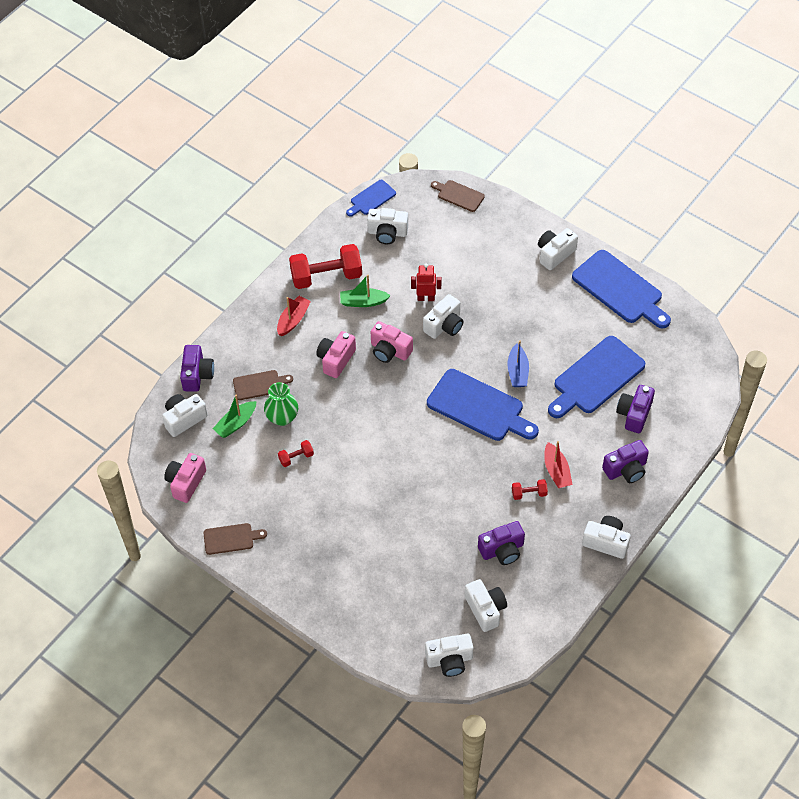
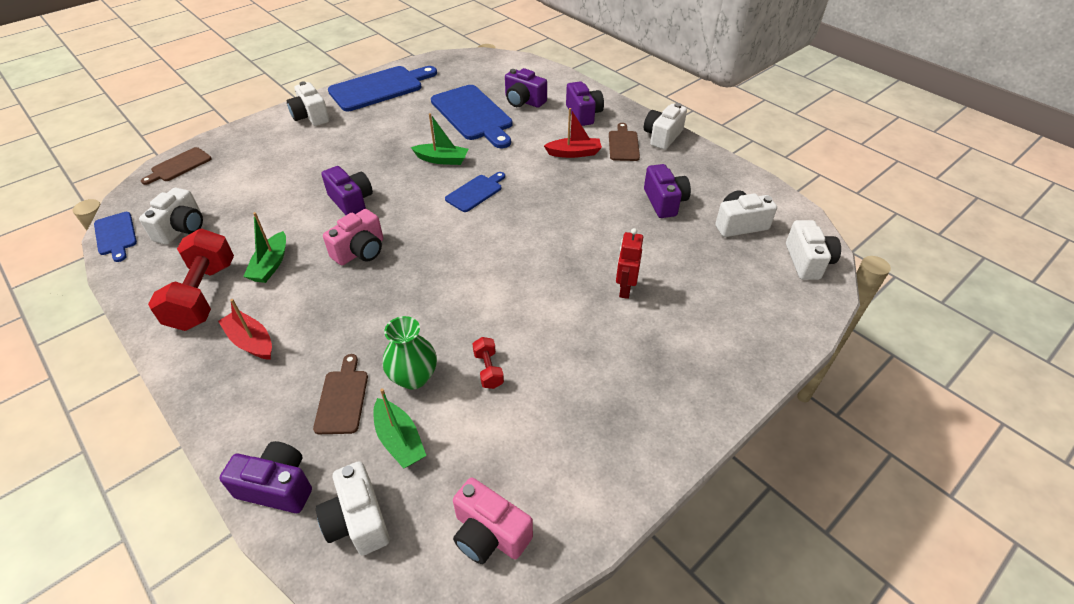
camera: 80 degrees left, 10 degrees down
brown cutting board [204,523,267,555] -> brown cutting board moved to [609,123,640,161]
pink camera [316,331,356,378] -> none
red robot [411,264,441,301] -> red robot moved to [616,228,643,299]
white camera [423,294,464,339] -> purple camera [321,166,373,215]
blue cutting board [427,369,539,441] -> blue cutting board [445,172,505,212], size x0.52
blue boat [507,340,529,387] -> green boat [411,113,468,165]
red dumbbell [512,479,548,500] -> none

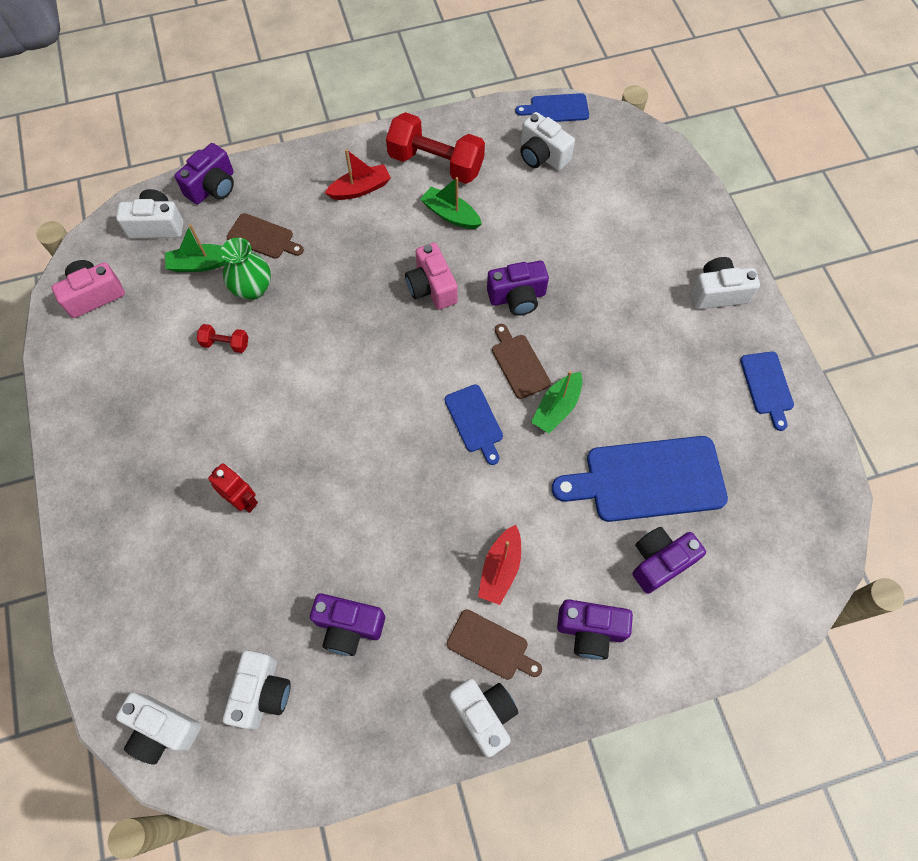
camera: 115 degrees right, 20 degrees up
brown cutting board [141,147,212,185] -> brown cutting board moved to [492,324,551,399]
blue cutting board [328,66,437,111] -> blue cutting board [740,352,794,431], size x0.52

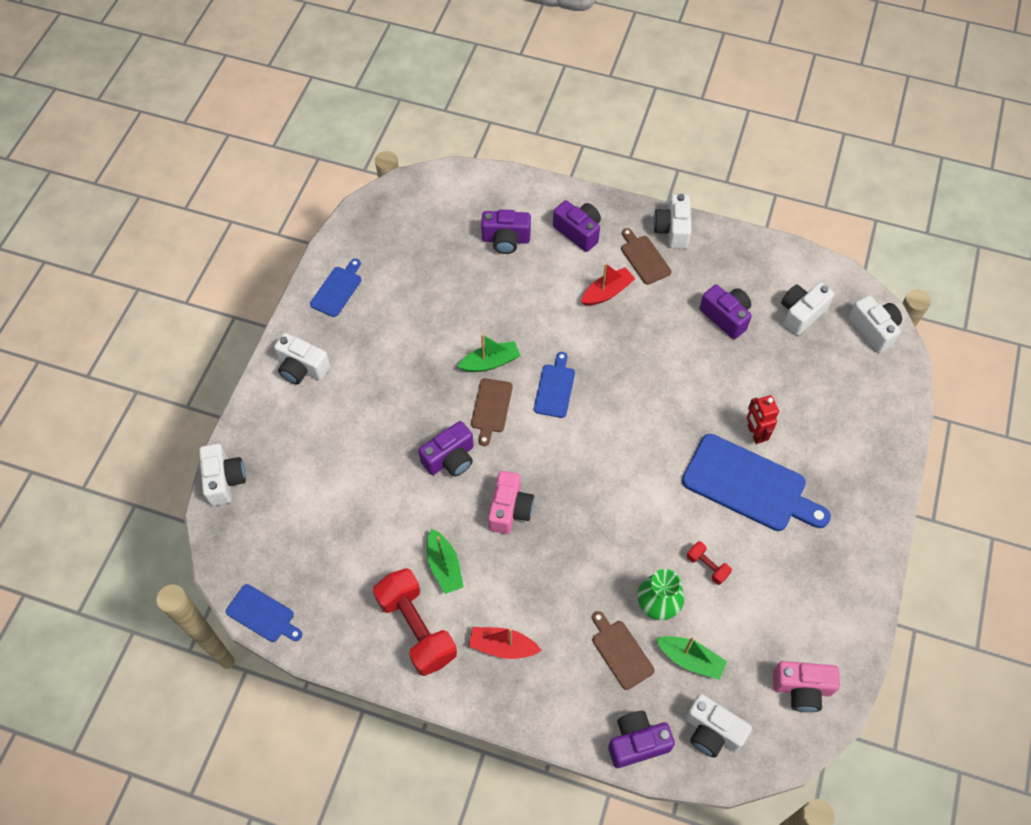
camera: 145 degrees left, 5 degrees down
purple camera [487,261,549,316] -> purple camera turned 120 degrees clockwise [419,421,474,477]
white camera [520,112,575,170] -> white camera moved to [199,443,246,506]
blue cutting board [552,436,728,522] -> blue cutting board moved to [682,434,831,531]

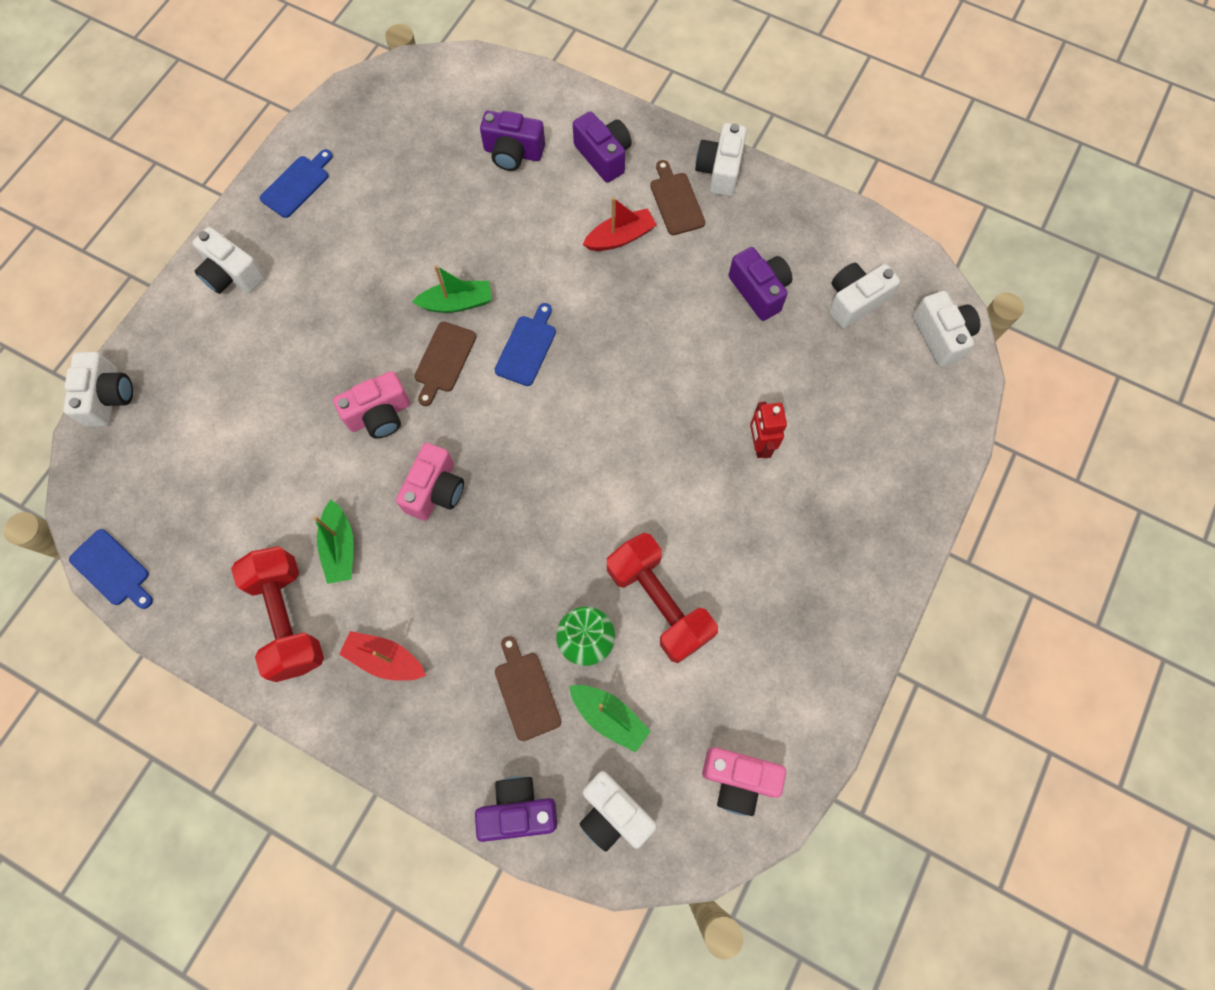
camera: 10 degrees right, 10 degrees up
purple camera [419,421,474,477] -> pink camera [333,371,410,438]
blue cutting board [682,434,831,531] -> none
red dumbbell [687,541,732,585] -> red dumbbell [607,533,718,663], size x2.20

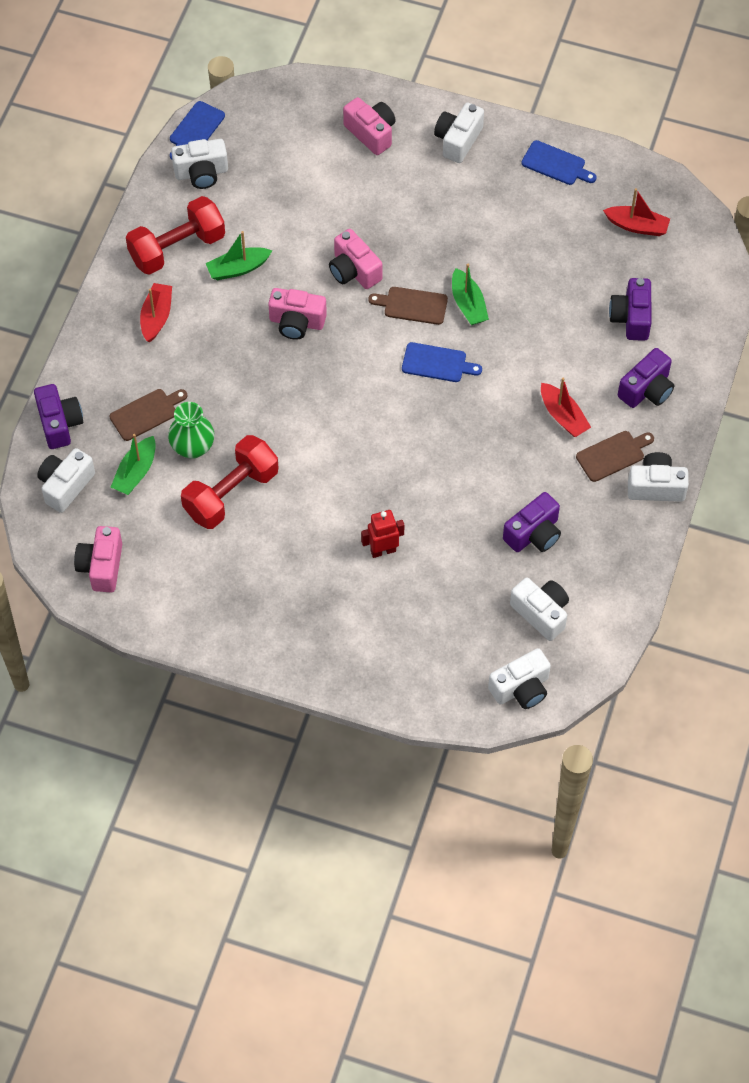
camera: 80 degrees right, 10 degrees down
white camera [63,352,133,427] -> white camera moved to [171,139,228,189]
none -> pink camera [343,97,396,155]
none -> red boat [603,188,670,236]

